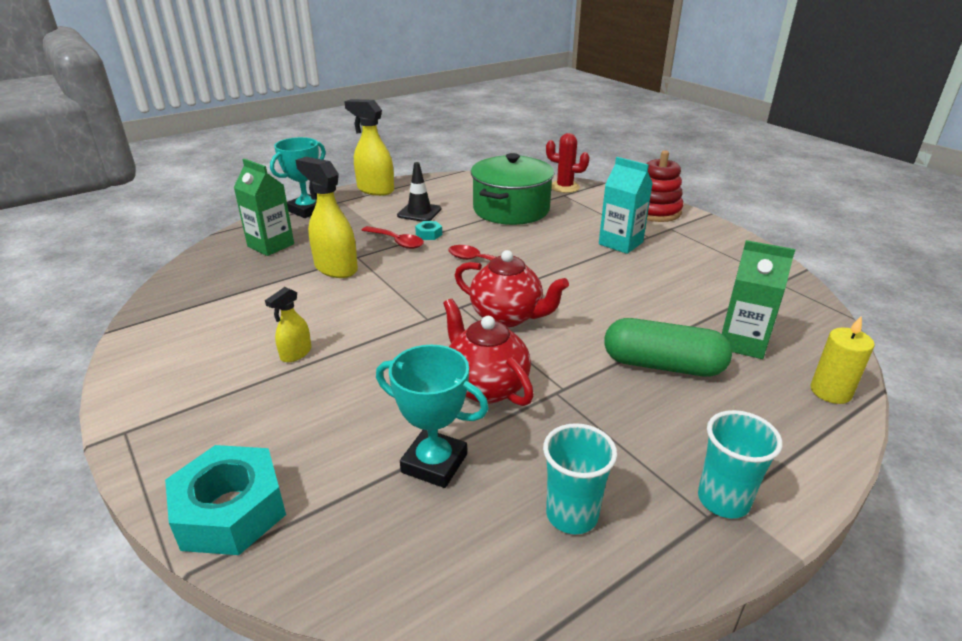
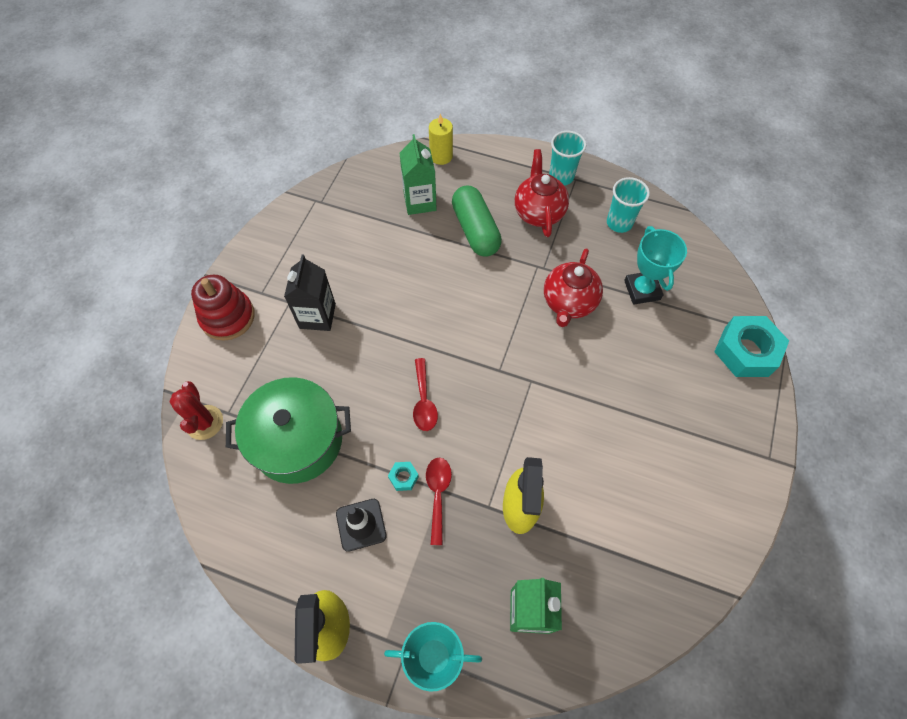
camera: 125 degrees left, 30 degrees up
yellow spray bottle [265,287,311,362] -> none
red teapot [455,250,569,327] -> red teapot moved to [515,149,569,237]
turquoise carton [599,157,653,254] -> black carton [284,255,336,331]

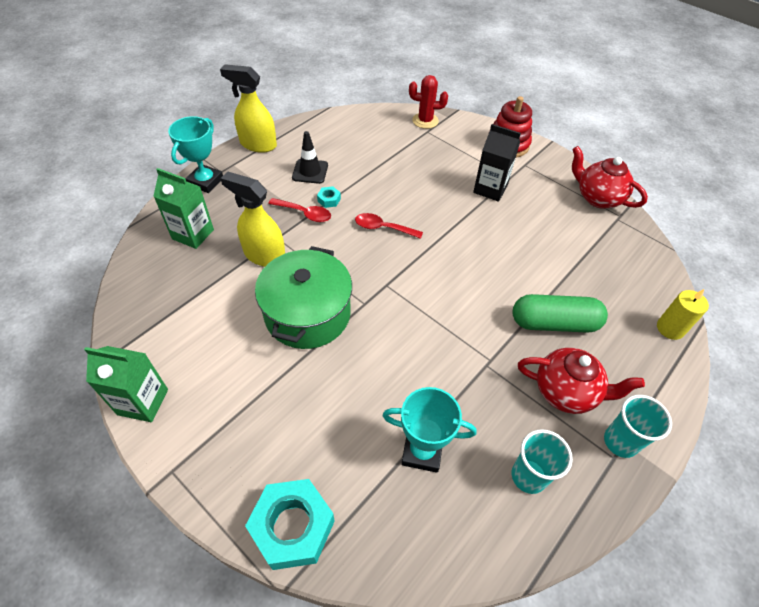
camera: 110 degrees right, 10 degrees down
green pot [226,377,351,484] -> green pot moved to [255,246,352,349]
green carton [399,134,437,215] -> green carton moved to [84,346,168,422]
red teapot [544,249,603,327] -> red teapot moved to [572,146,648,209]

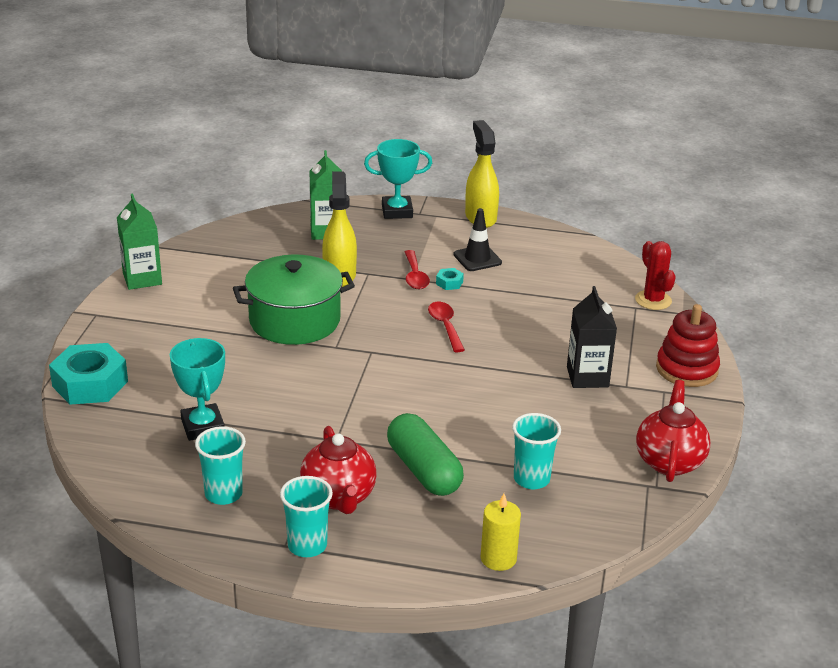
camera: 60 degrees right, 20 degrees down
none -> turquoise cup [512,413,561,489]

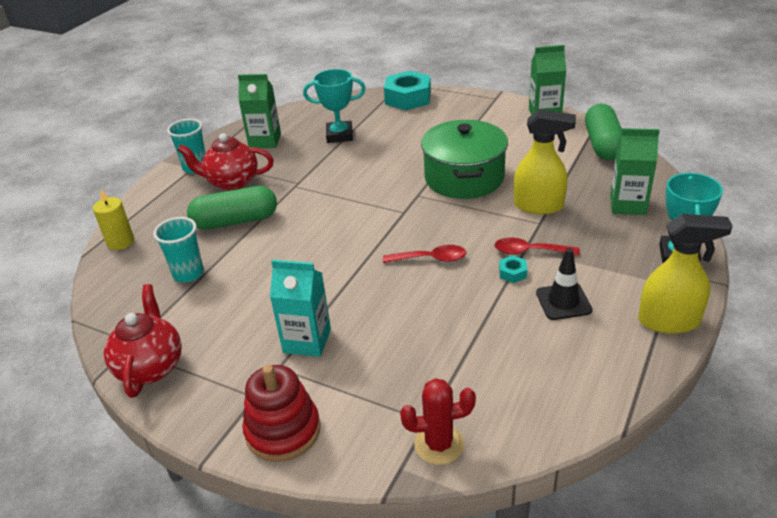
camera: 110 degrees right, 5 degrees up
turquoise cup [195,426,246,505] -> green carton [238,74,281,148]
black carton [567,286,617,388] -> turquoise carton [270,260,331,357]
red teapot [636,380,711,482] -> red teapot turned 120 degrees counterclockwise [104,284,182,398]
none -> green capsule [585,104,622,160]

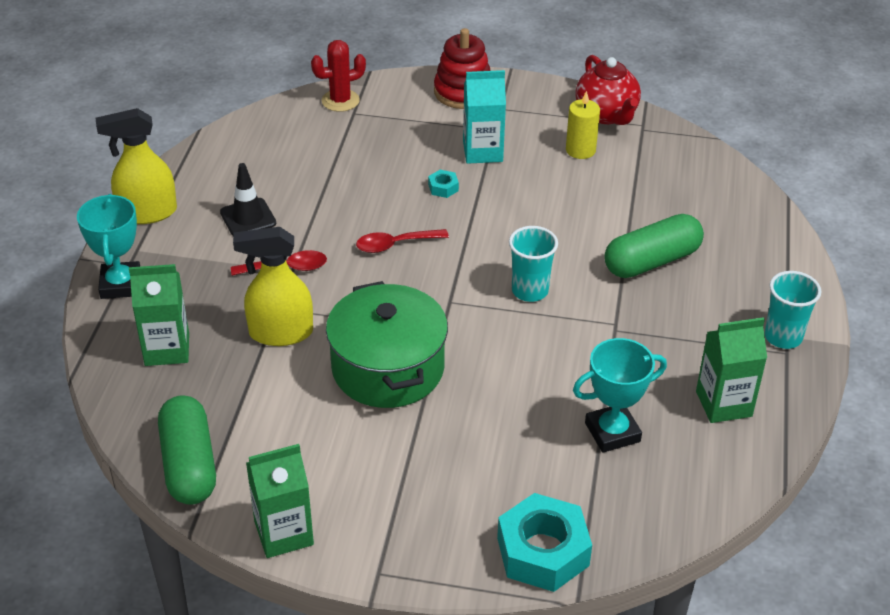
camera: 160 degrees right, 5 degrees up
yellow candle [93,189,134,250] -> yellow candle moved to [566,91,600,159]
turquoise cup [153,217,204,282] -> turquoise cup moved to [509,226,558,302]
red teapot [177,133,274,191] -> none
turquoise nut [499,255,527,283] -> turquoise nut moved to [428,170,459,198]

